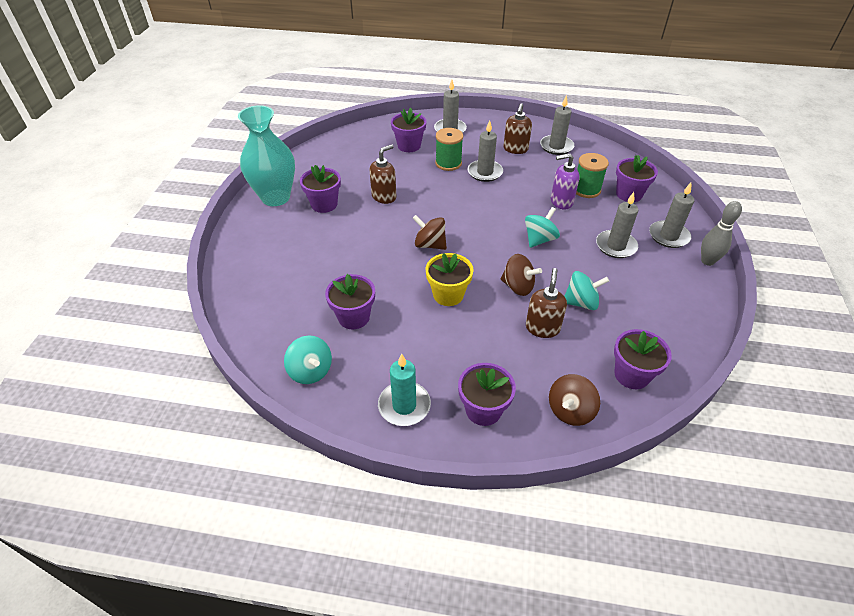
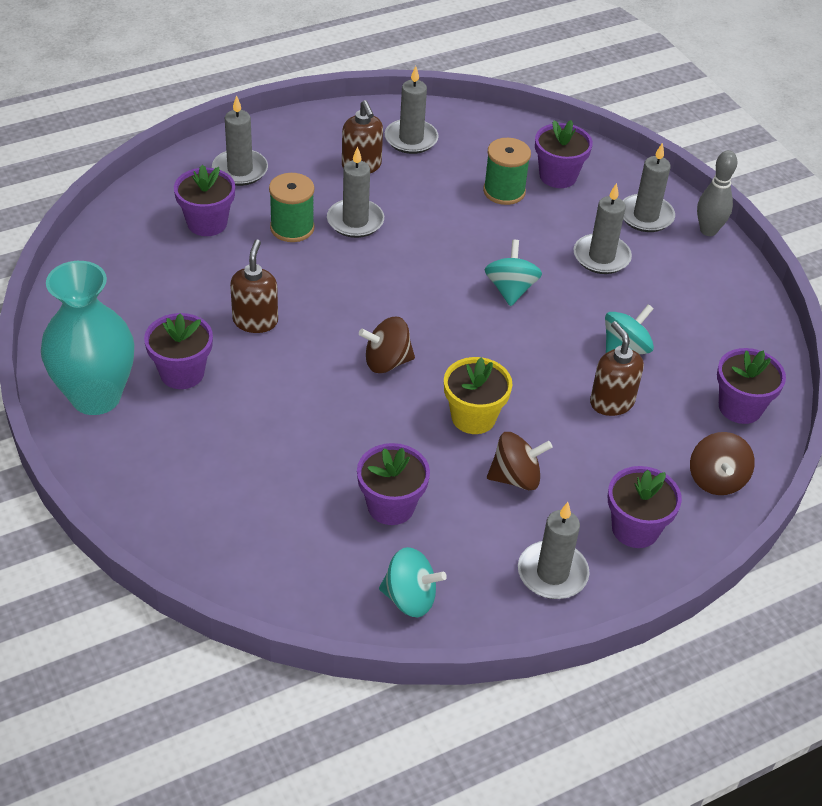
camera: 40 degrees left, 0 degrees up
turquoise candle [378,354,431,426] -> grey candle [518,502,589,599]
brown spinning top [500,254,542,296] -> brown spinning top moved to [487,432,553,490]
purple soap dispenser [551,153,580,209] -> none

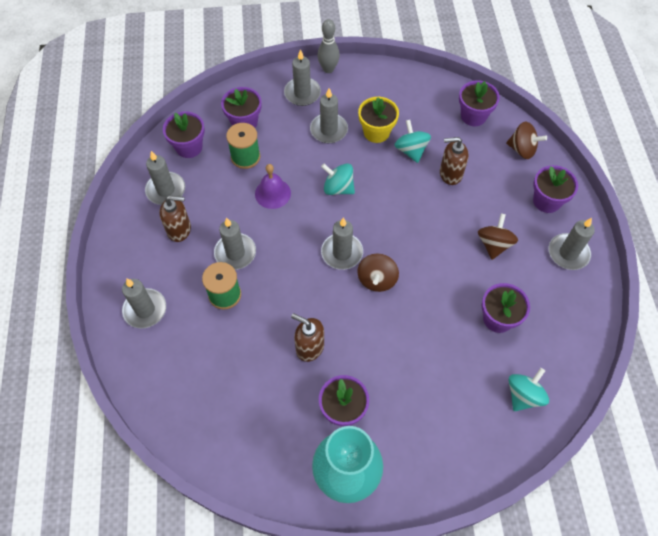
camera: 65 degrees left, 15 degrees up
purple flower pot [174,165,235,236] -> purple flower pot moved to [163,111,205,158]
turquoise spinning top [379,547,447,618] -> turquoise spinning top moved to [508,368,549,411]
yellow flower pot [444,357,512,434] -> yellow flower pot moved to [358,97,399,143]
none -> purple bell [255,164,291,209]
none -> grey candle [321,217,363,270]

